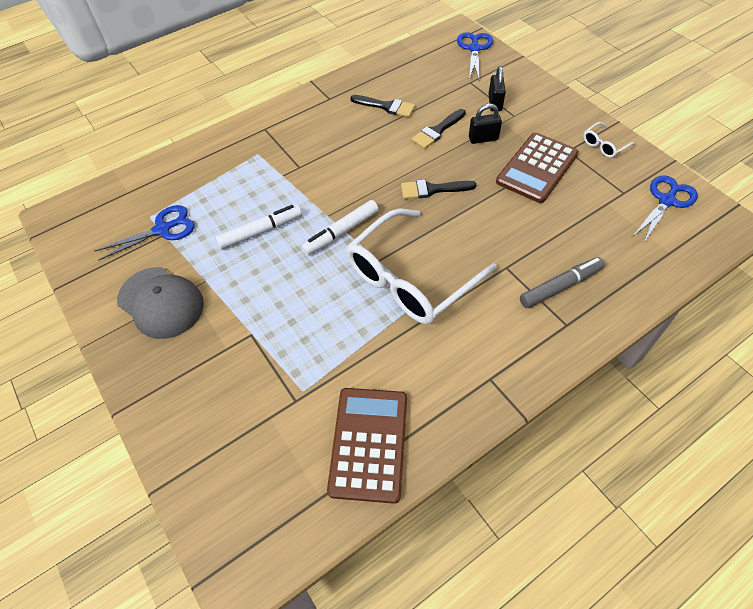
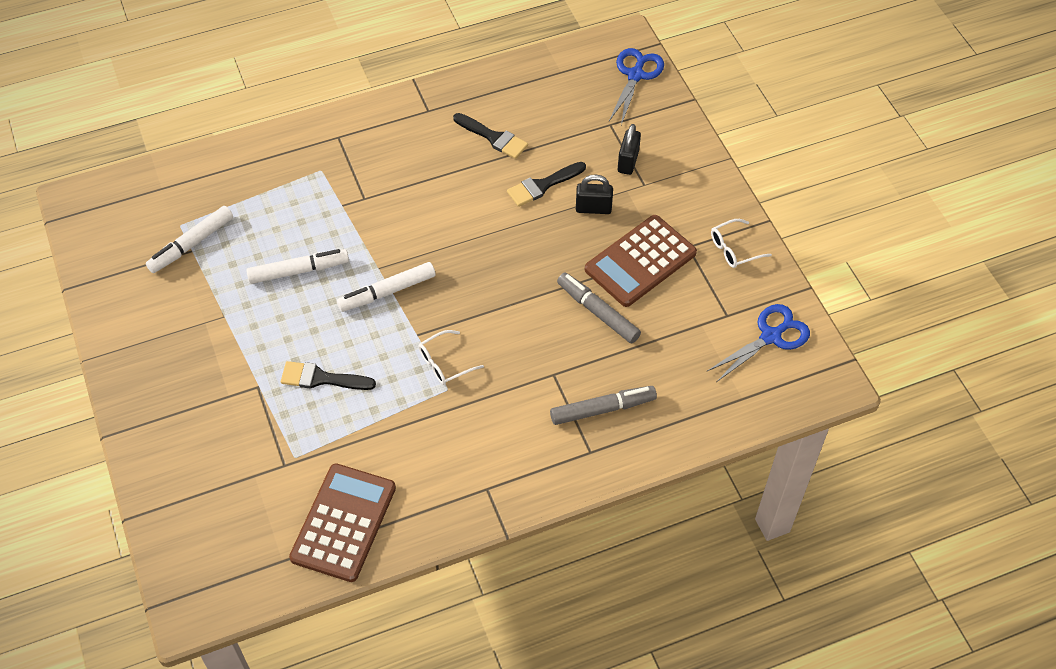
camera: 10 degrees right, 0 degrees up
blue scissors [95,205,195,261] -> white marker [146,206,233,273]
grey cap [117,267,204,339] -> none
white glasses [346,209,497,324] -> white glasses [418,330,484,385], size x0.40
black brush [401,180,476,199] -> black brush moved to [281,361,376,390]
none -> grey marker [557,272,641,343]

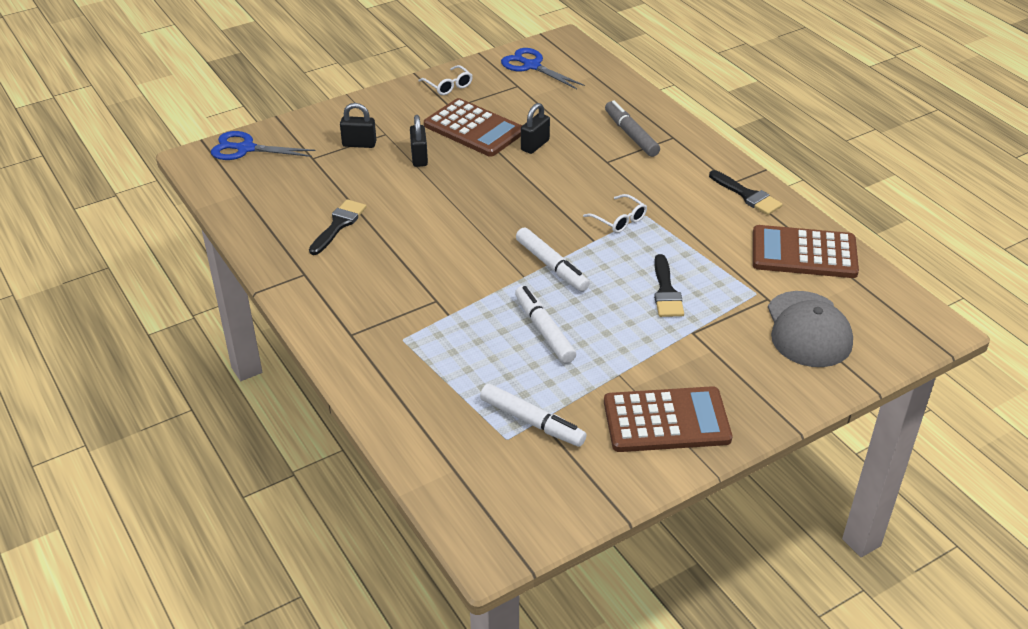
camera: 100 degrees left, 15 degrees down
black brush [507,162,586,207] -> black brush moved to [709,170,783,215]
grey marker [557,272,641,343] -> black padlock [521,103,550,154]
none -> brown calculator [604,386,732,452]
none -> grey cap [768,291,853,367]

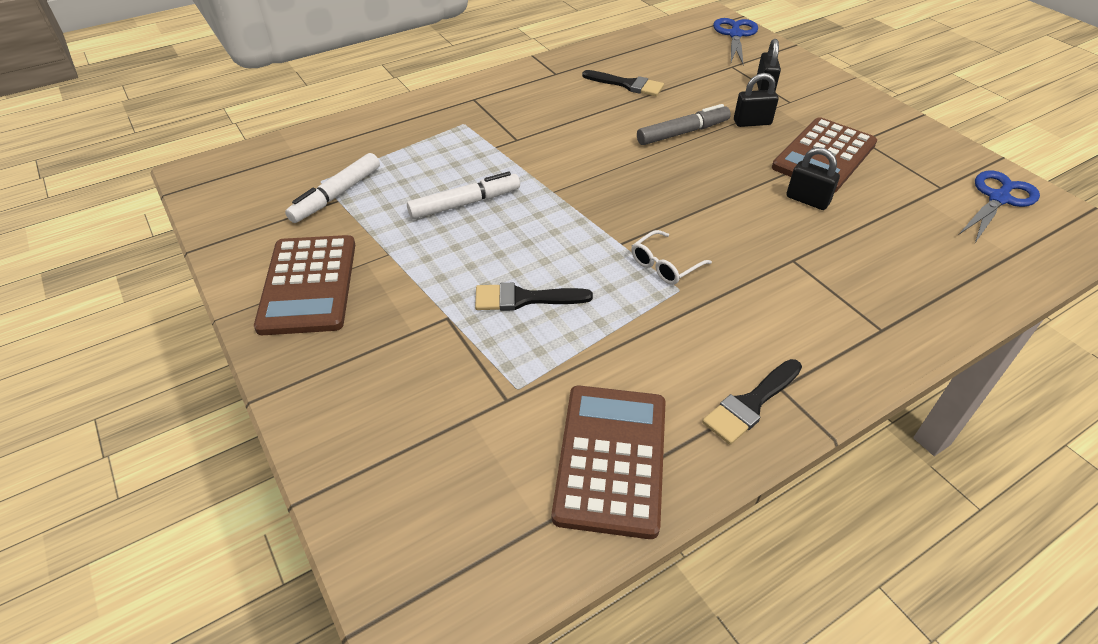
camera: 90 degrees right, 5 degrees up
white glasses [419,65,473,95] -> none
white marker [516,228,590,292] -> none
grey marker [605,101,660,157] -> grey marker moved to [637,104,731,145]
grey cap [768,291,853,367] -> none

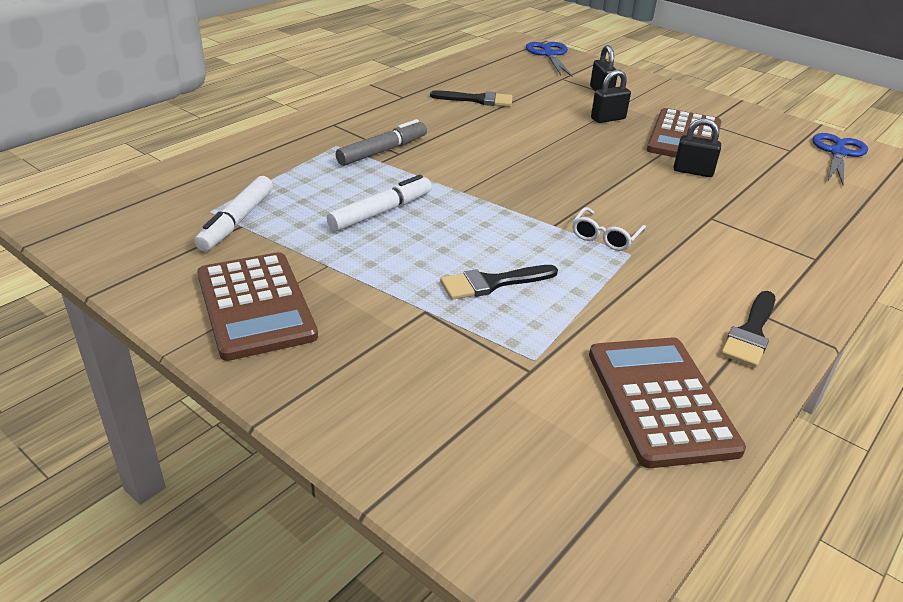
camera: 20 degrees left, 10 degrees down
grey marker [637,104,731,145] -> grey marker moved to [335,119,427,166]

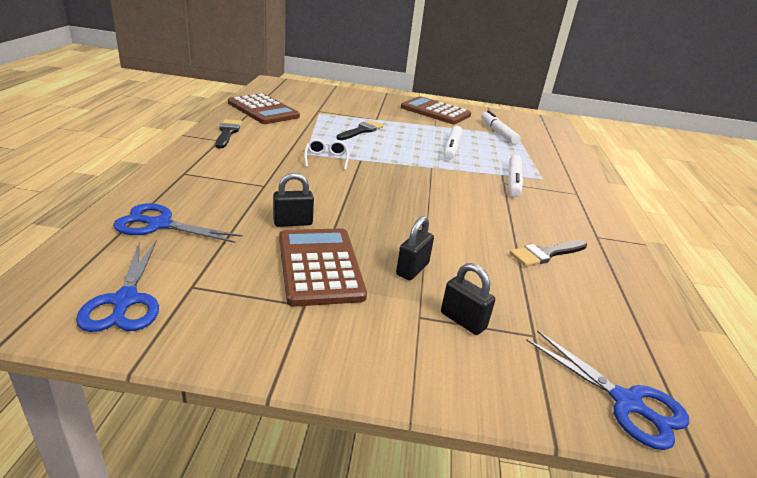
camera: 145 degrees right, 5 degrees down
grey marker [335,119,427,166] -> white marker [508,155,523,197]
none -> blue scissors [113,203,242,243]

